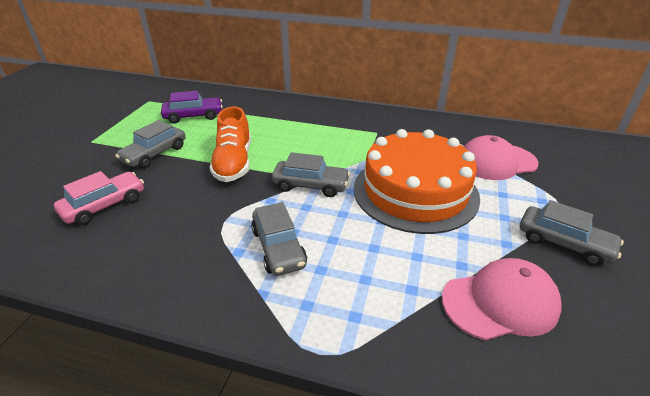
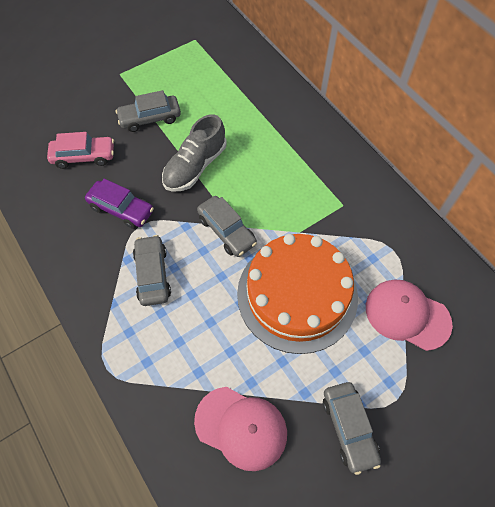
camera: 40 degrees right, 25 degrees up
purple car [161,91,223,124] -> purple car moved to [85,179,154,229]
orange shoe [209,106,251,182] -> grey shoe [162,114,226,192]
grey car [251,202,307,276] -> grey car turned 150 degrees clockwise [133,235,171,306]

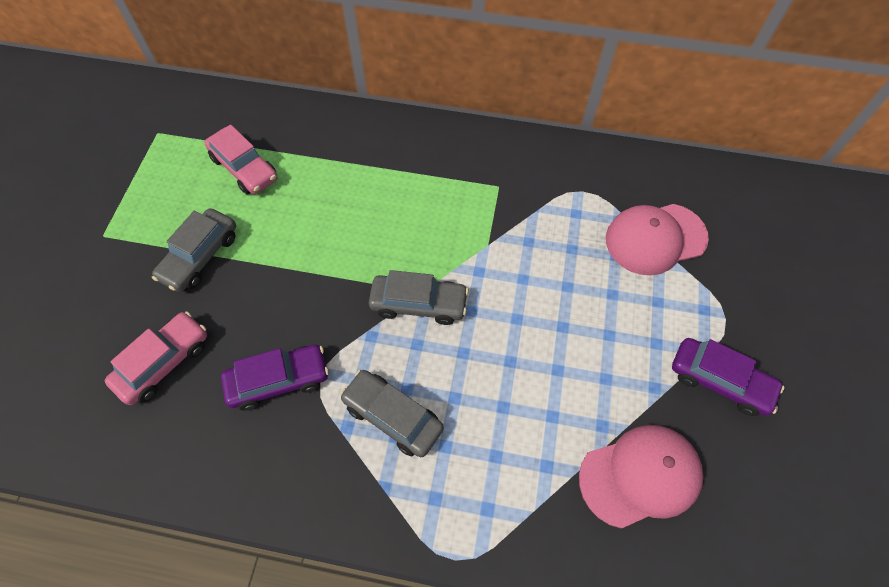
camera: 45 degrees left, 0 degrees up
grey shoe [162,114,226,192] -> none
orange cake [237,234,358,354] -> none
grey car [323,382,381,475] -> purple car [672,338,785,416]
none -> pink car [204,125,277,194]

